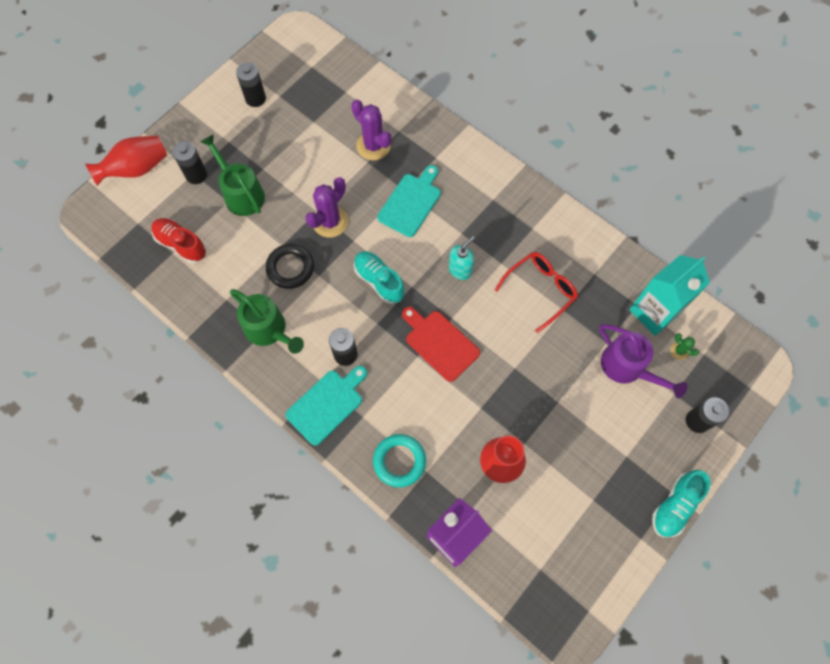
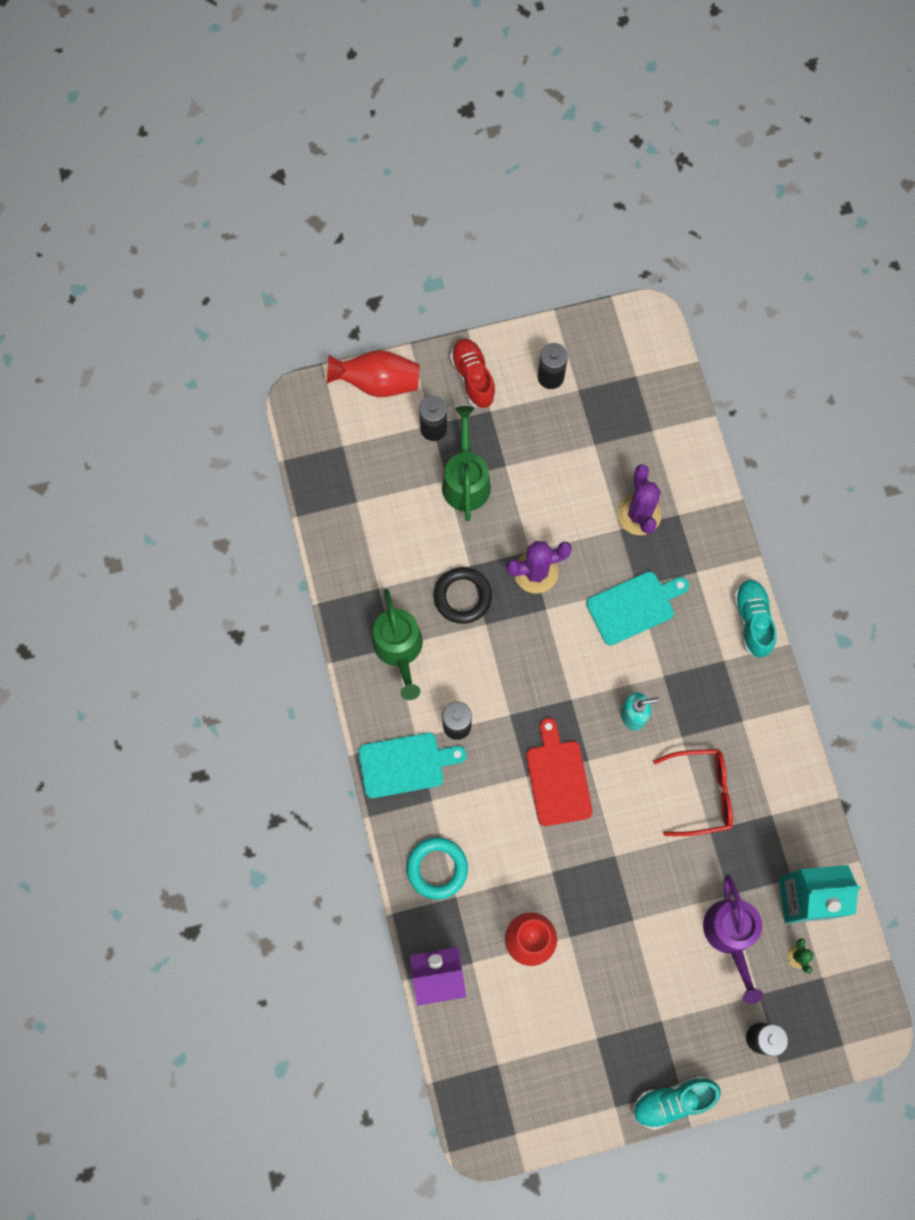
camera: 35 degrees right, 5 degrees up
red shoe [151,218,207,263] -> red shoe moved to [450,339,496,409]
turquoise shoe [354,251,405,304] -> turquoise shoe moved to [734,579,776,658]

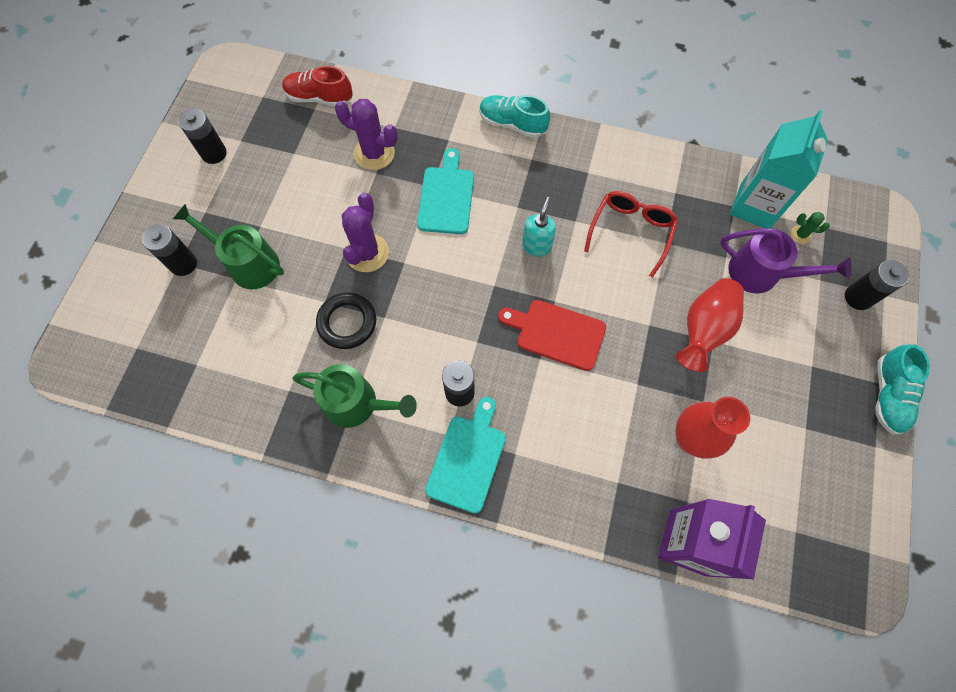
camera: 60 degrees left, 5 degrees down
red vase [327,350,419,397] -> red vase moved to [676,278,744,372]
turquoise ring [407,837,468,900] -> none
red shoe [450,339,496,409] -> red shoe moved to [282,66,352,106]

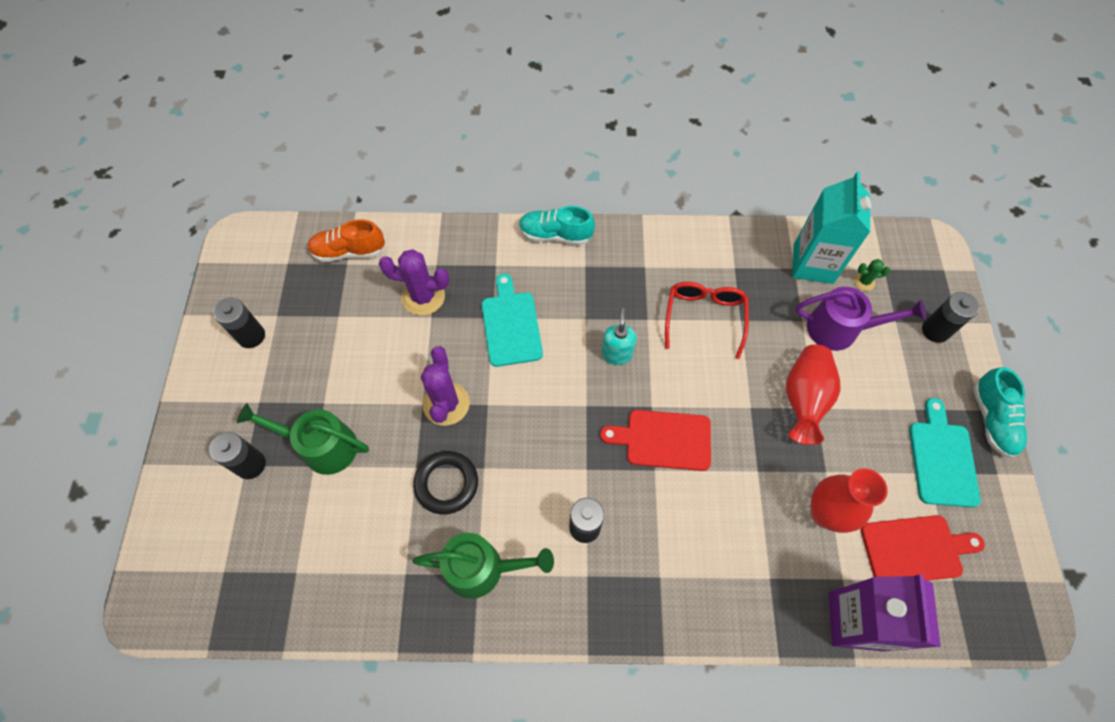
camera: 15 degrees left, 5 degrees down
red shoe [282,66,352,106] -> orange shoe [307,219,385,262]
turquoise cutting board [425,397,506,514] -> turquoise cutting board moved to [909,398,981,507]
none -> red cutting board [861,515,985,581]

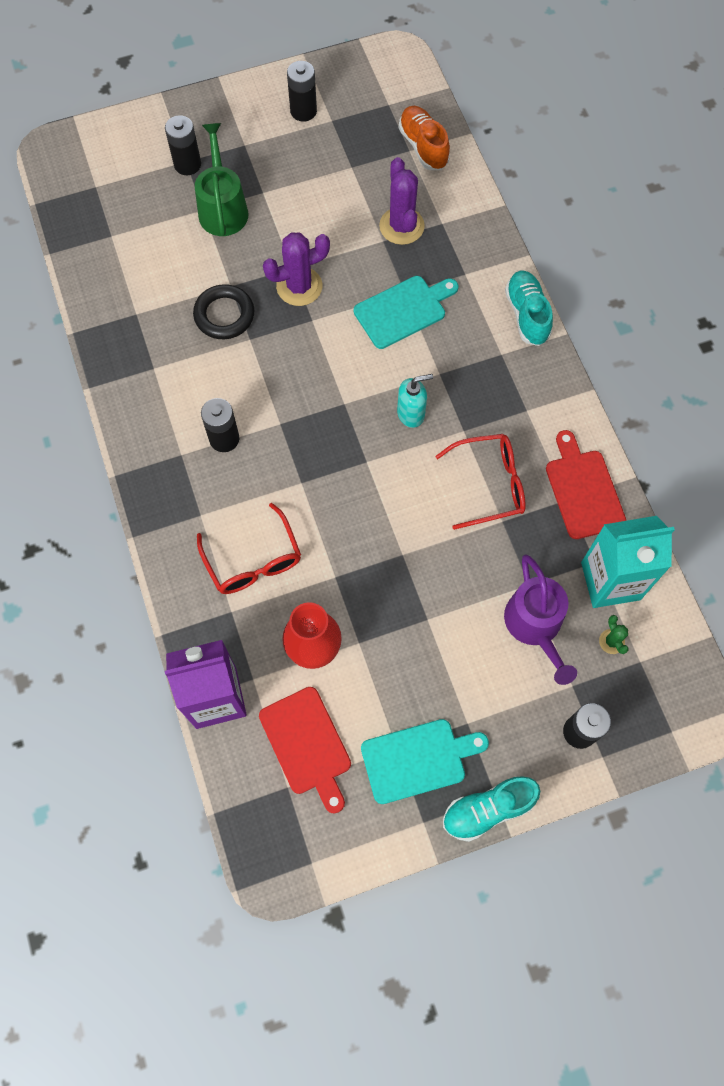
camera: 70 degrees right, 5 degrees up
green watering can [412,533,554,599] -> none
red cutting board [600,410,711,471] -> red cutting board moved to [546,430,626,539]
red vase [786,345,841,445] -> none
none -> red glasses [197,503,301,594]

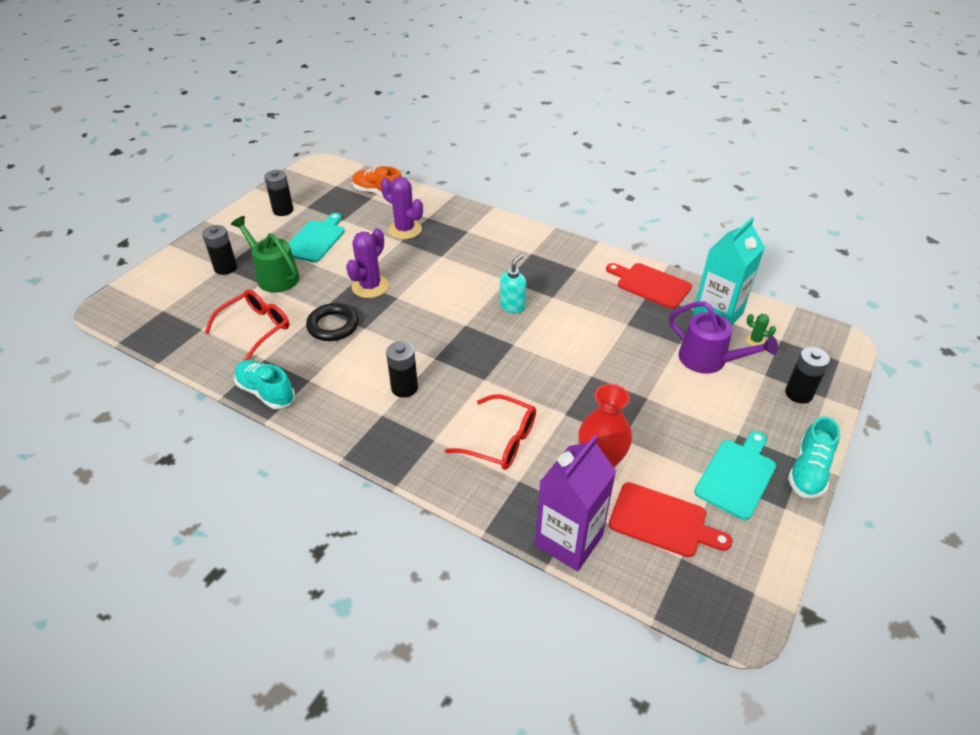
camera: 40 degrees left, 25 degrees down
turquoise cutting board [354,276,458,349] -> turquoise cutting board moved to [289,213,345,263]
red glasses [435,434,526,530] -> red glasses moved to [204,290,289,360]
turquoise shoe [505,271,553,346] -> turquoise shoe moved to [234,360,295,409]

